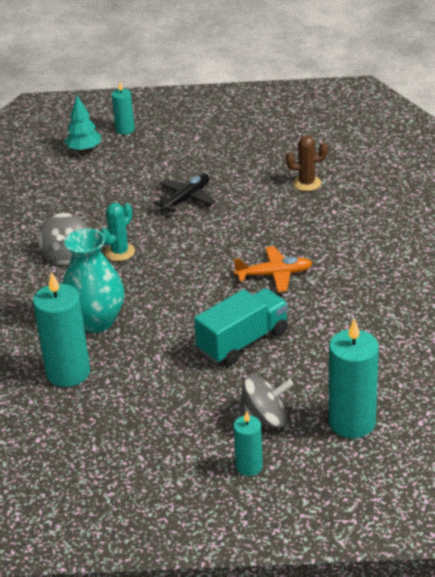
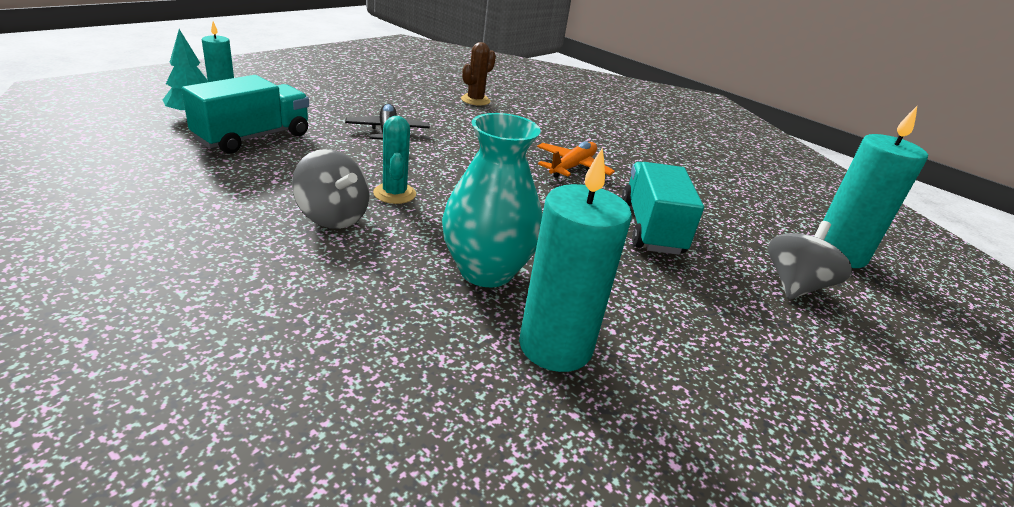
camera: 55 degrees left, 5 degrees down
turquoise candle [233,411,263,476] -> none
none -> turquoise truck [182,75,309,154]

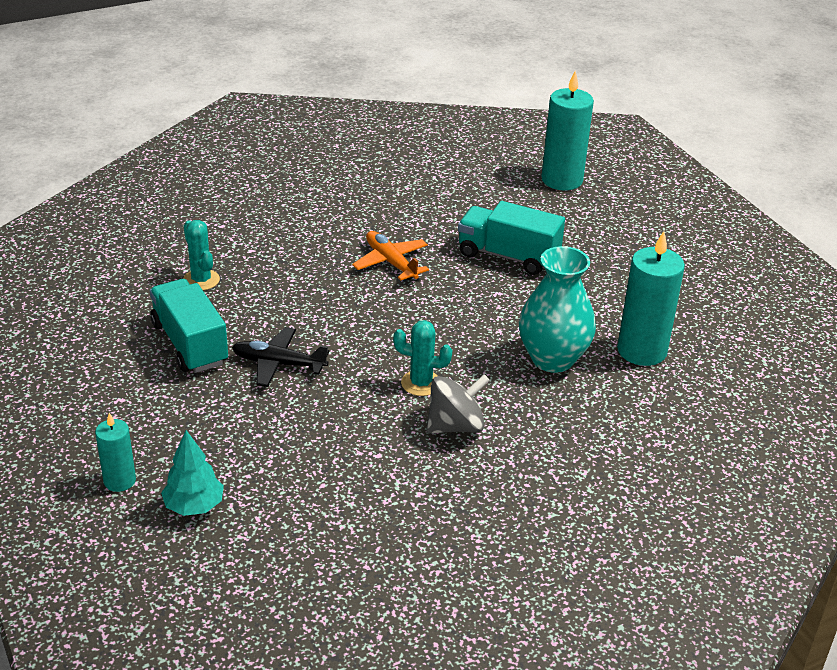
camera: 65 degrees left, 5 degrees up
turquoise truck [182,75,309,154] -> turquoise truck moved to [150,279,228,373]
brown cactus [461,42,496,106] -> turquoise cactus [183,220,220,291]
grey spinning top [768,221,852,299] -> none

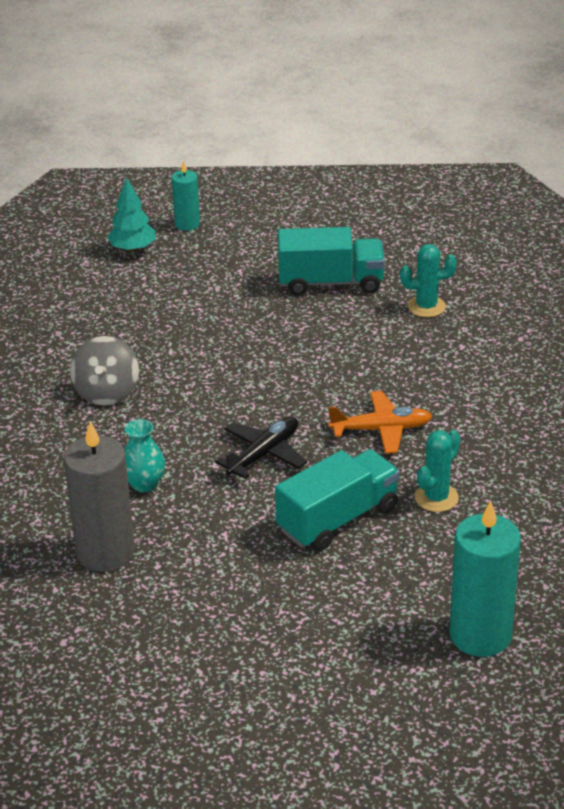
camera: 120 degrees right, 0 degrees up
black plane [232,327,329,387] -> black plane moved to [215,417,307,479]
turquoise cactus [393,320,452,396] -> turquoise cactus moved to [415,430,460,512]
turquoise vase [519,246,596,373] -> turquoise vase [124,419,165,492], size x0.54
turquoise candle [617,231,685,366] -> grey candle [64,421,135,572]

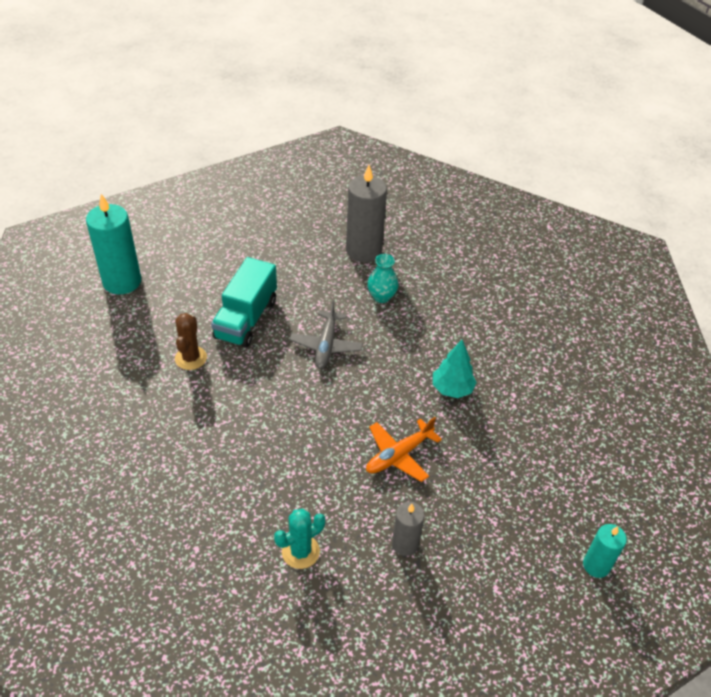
camera: 145 degrees right, 10 degrees up
grey spinning top [70,336,139,406] -> none
turquoise tree [107,177,155,252] -> turquoise tree moved to [433,340,477,398]
black plane [215,417,307,479] -> grey plane [289,300,363,369]
turquoise truck [278,227,385,295] -> grey candle [392,502,424,556]
orange plane [328,391,432,454] -> orange plane moved to [366,417,442,482]
turquoise cactus [415,430,460,512] -> brown cactus [175,313,207,370]

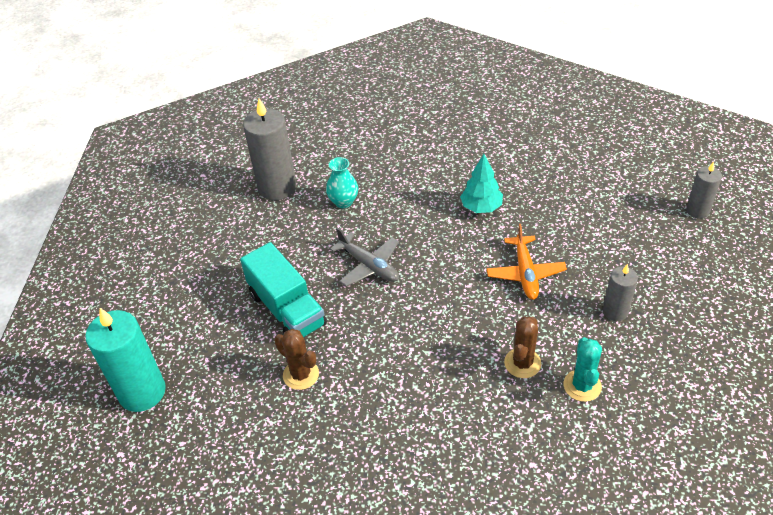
camera: 50 degrees left, 0 degrees up
turquoise candle [583,524,627,578] -> grey candle [686,162,722,219]
none -> brown cactus [504,316,541,378]

